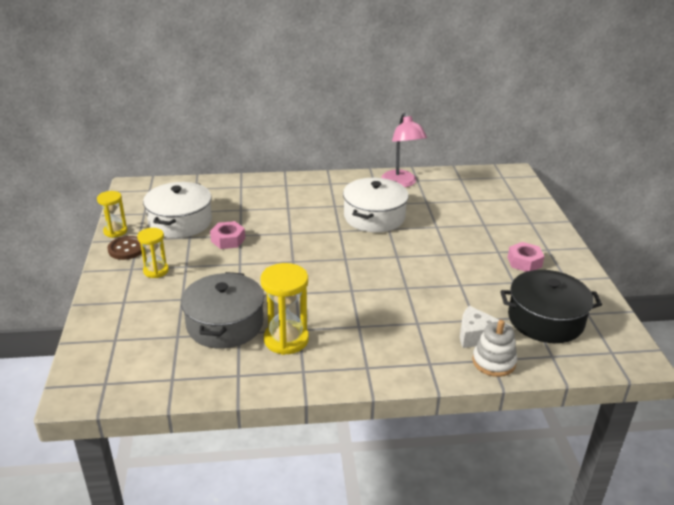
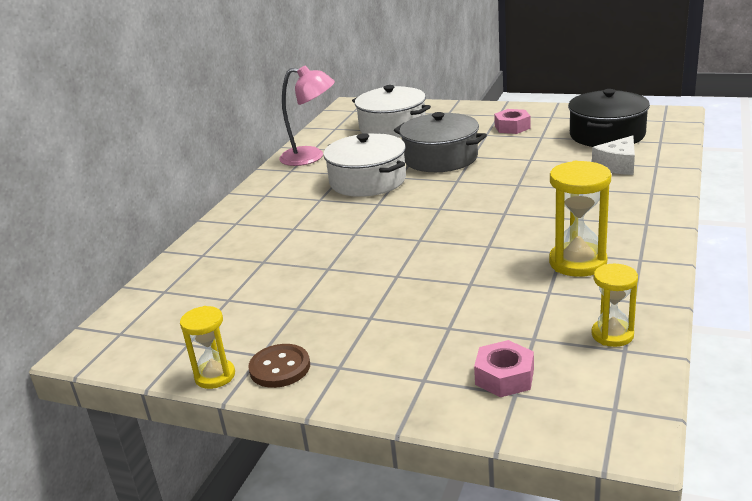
camera: 60 degrees left, 5 degrees down
yellow hourglass [137,228,169,278] -> yellow hourglass moved to [591,264,638,347]
white pot [143,182,212,238] -> white pot moved to [352,85,431,138]
grey pot [181,272,264,349] -> grey pot moved to [394,112,487,172]
pink nut [210,221,245,249] -> pink nut moved to [474,340,534,397]
white stacking toy [472,320,517,377] -> none

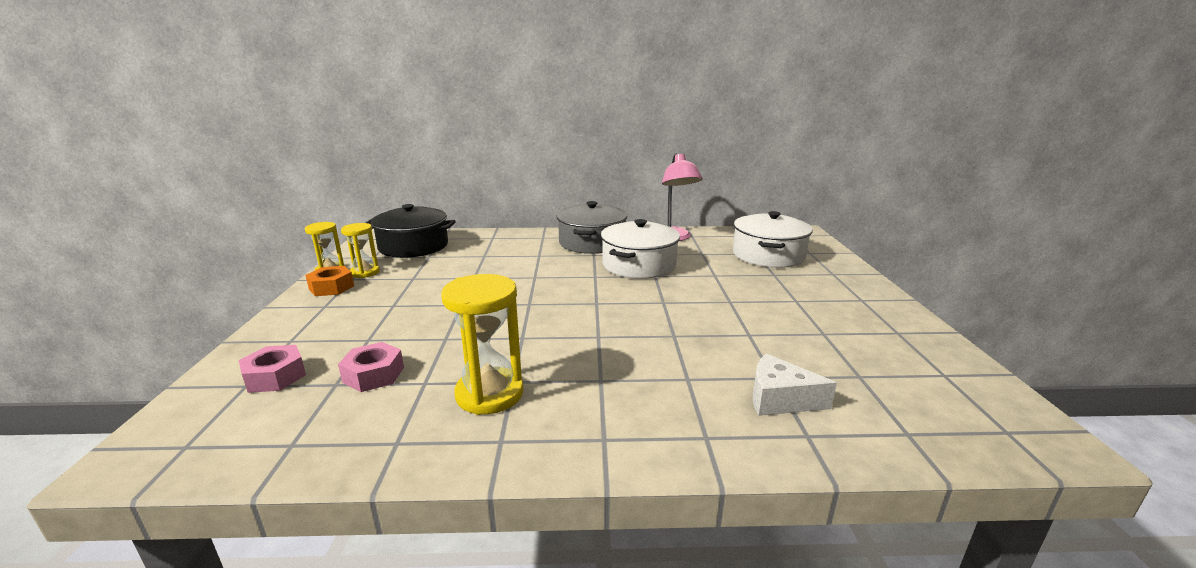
camera: 65 degrees right, 5 degrees down
brown button [248,344,310,388] -> orange nut [305,266,354,296]
grey pot [394,112,487,172] -> grey pot moved to [557,201,627,254]
pink nut [494,109,530,134] -> pink nut moved to [338,342,404,392]
black pot [568,89,650,147] -> black pot moved to [365,204,456,258]
yellow hourglass [591,264,638,347] -> yellow hourglass moved to [341,223,380,278]

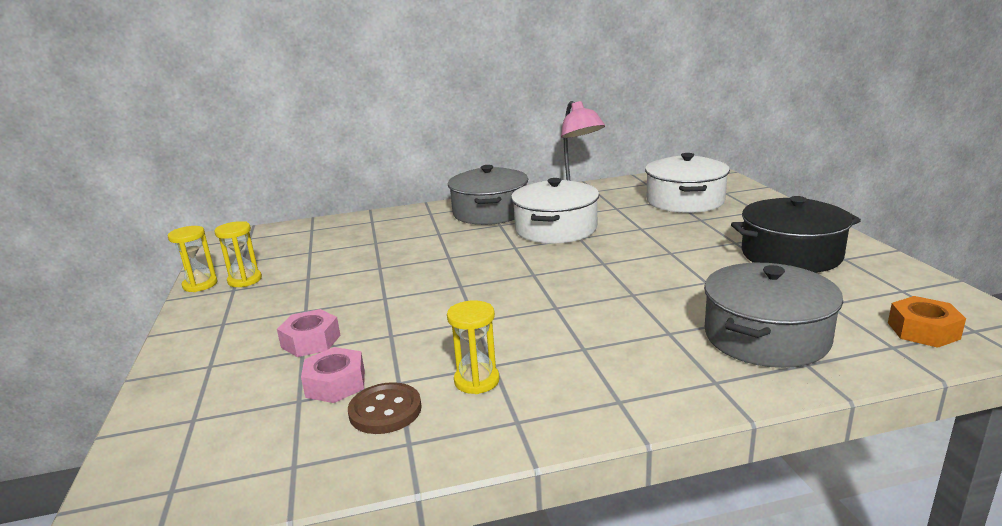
camera: 10 degrees left, 0 degrees up
pink nut [239,345,306,393] -> pink nut moved to [277,309,340,357]
orange nut [305,266,354,296] -> orange nut moved to [888,296,966,348]
black pot [365,204,456,258] -> black pot moved to [731,196,861,273]
yellow hourglass [441,274,523,415] -> yellow hourglass [447,300,500,394], size x0.63
white cheese [752,354,837,416] -> grey pot [704,263,843,368]
none -> brown button [348,382,422,434]

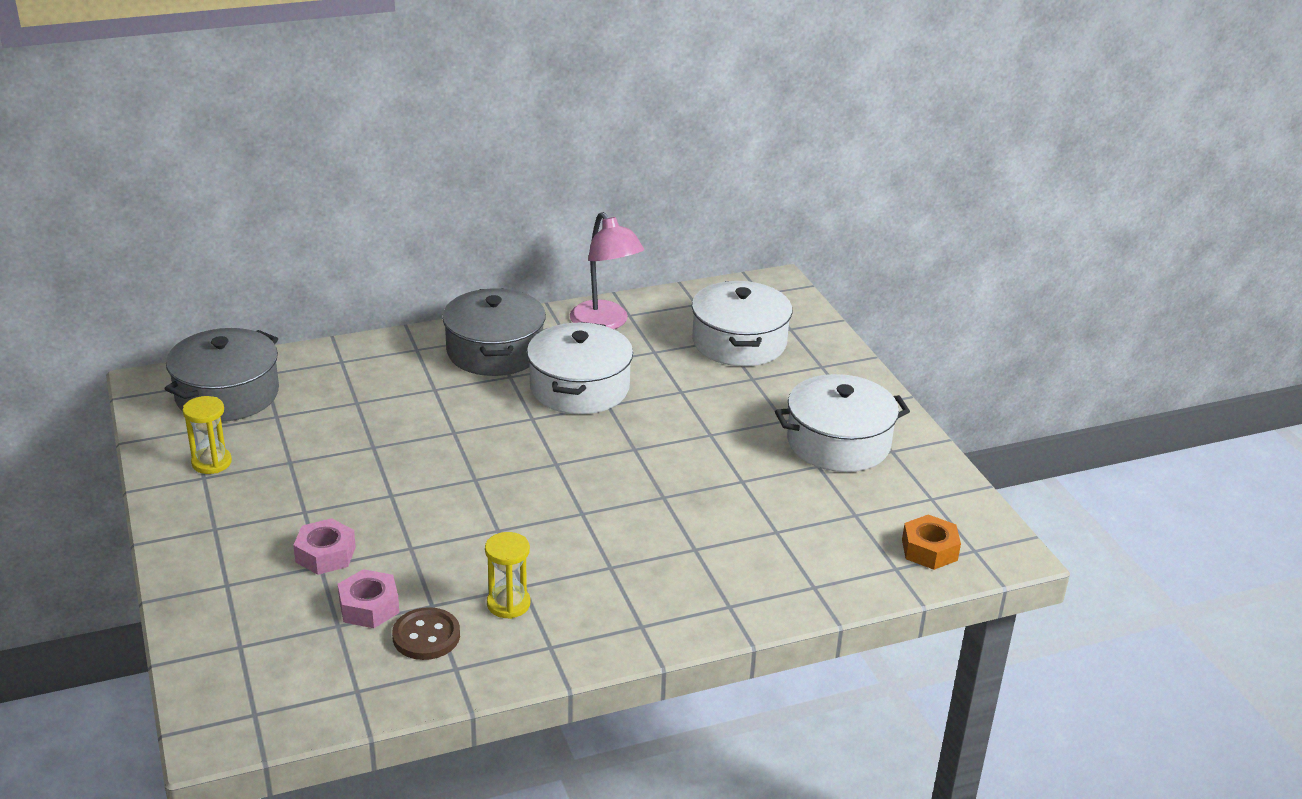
camera: 10 degrees left, 10 degrees up
yellow hourglass [168,226,217,292] -> none
grey pot [704,263,843,368] -> grey pot moved to [165,328,279,422]
black pot [731,196,861,273] -> white pot [775,374,910,472]

